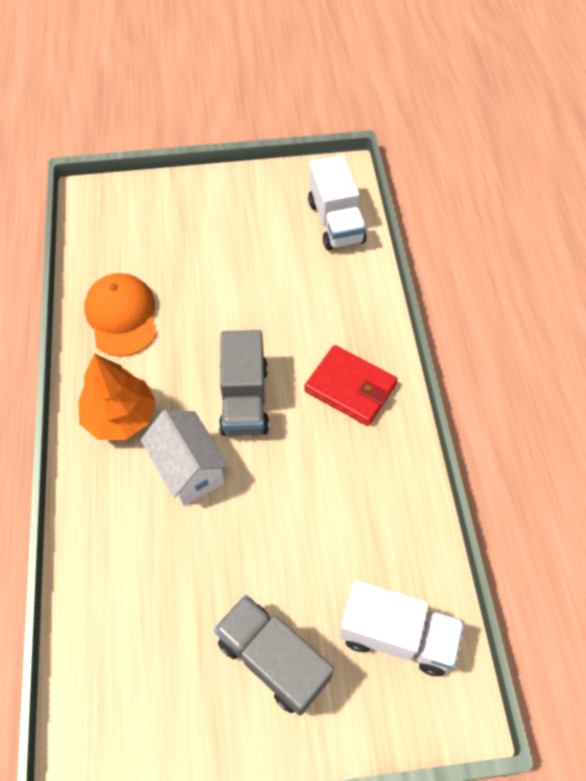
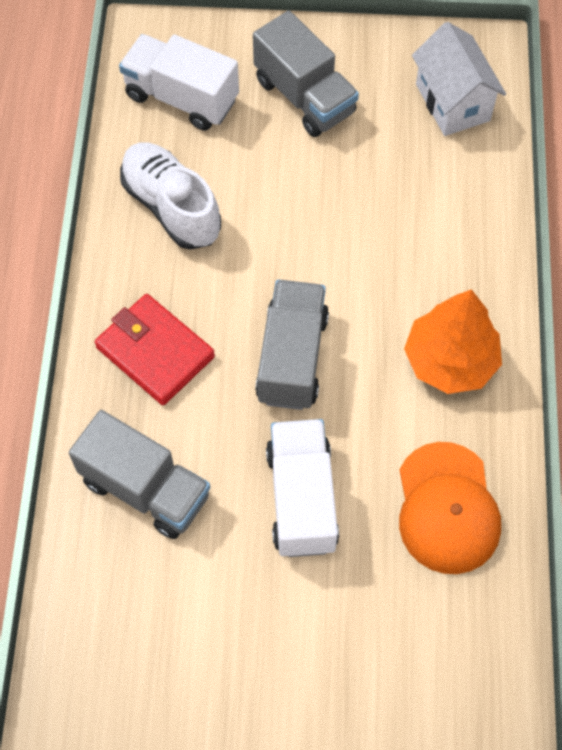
camera: 170 degrees left, 5 degrees up
white house [141,410,229,506] -> white house moved to [412,22,506,136]
white truck [308,155,367,250] -> white truck moved to [266,419,339,557]
none -> grey truck [69,410,211,539]
none -> white shoe [120,143,221,250]

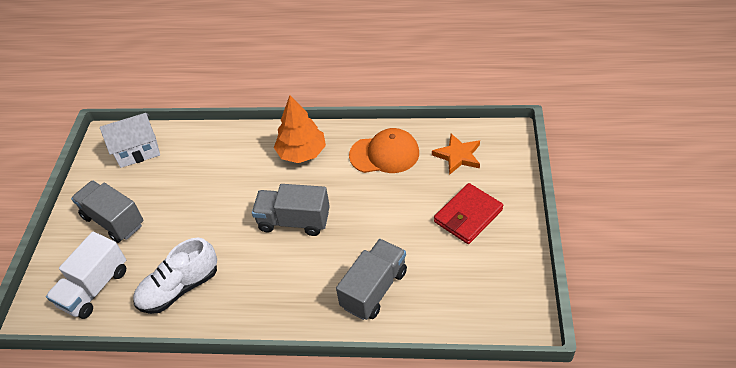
camera: 85 degrees left, 15 degrees down
red wallet [95,294,215,405] -> red wallet moved to [434,183,503,244]
grey truck [253,11,359,137] -> grey truck turned 105 degrees counterclockwise [71,181,144,243]
white truck [266,419,339,557] -> none
none -> orange star [432,133,480,175]

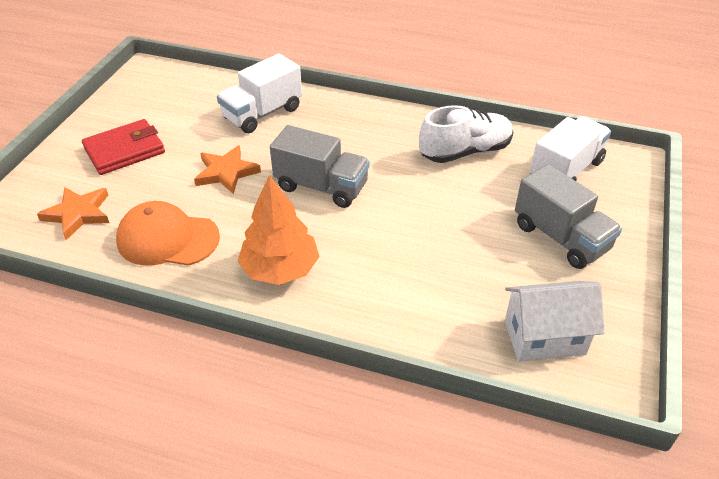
camera: 170 degrees left, 5 degrees down
grey truck [336,239,407,320] -> white truck [217,53,302,133]
none -> orange star [194,145,261,194]

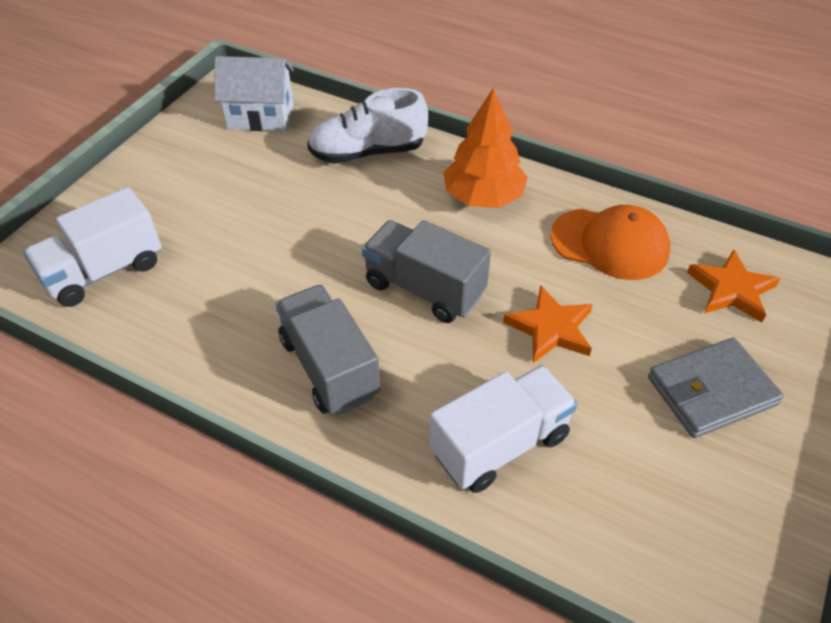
camera: 170 degrees left, 5 degrees up
red wallet [82,119,165,175] -> grey wallet [648,338,784,438]
white shoe [419,105,513,163] -> white shoe moved to [307,88,428,164]
grey truck [515,164,622,269] -> grey truck moved to [276,285,380,415]

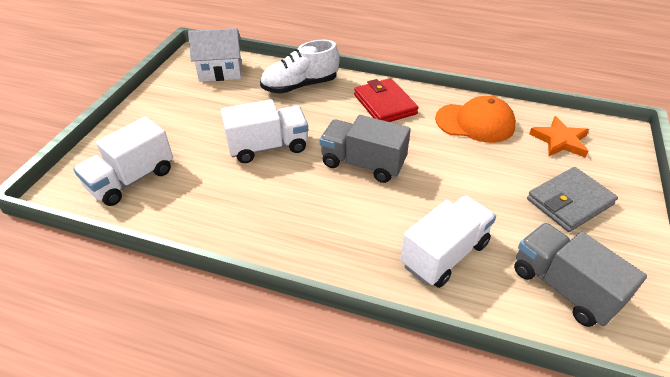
camera: 10 degrees left, 5 degrees down
grey truck [276,285,380,415] -> grey truck moved to [514,223,647,327]
orange tree [443,88,528,208] -> red wallet [354,78,419,122]
orange star [503,285,593,363] -> none
none -> white truck [221,100,308,163]

